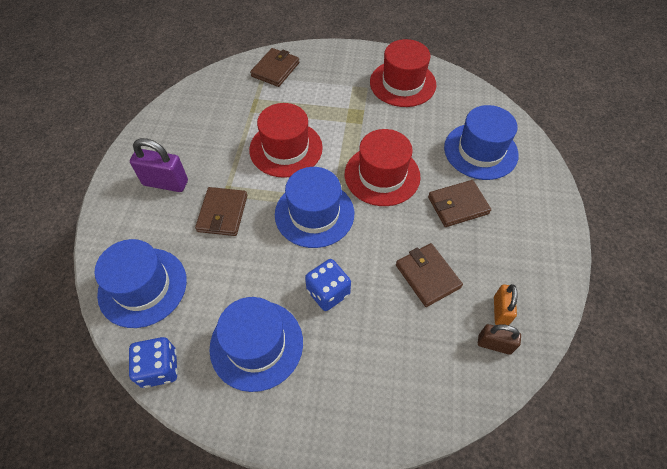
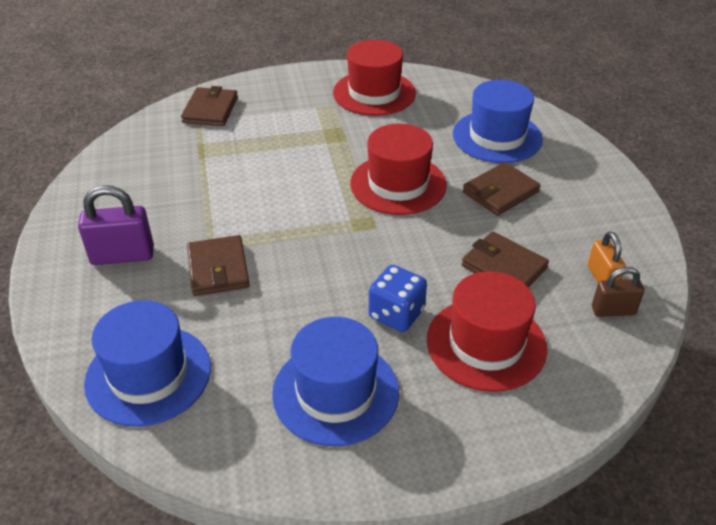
camera: 20 degrees left, 15 degrees down
blue dice [129,337,178,388] -> none
red hat [249,103,323,178] -> red hat moved to [427,271,547,392]
blue hat [275,167,354,248] -> none

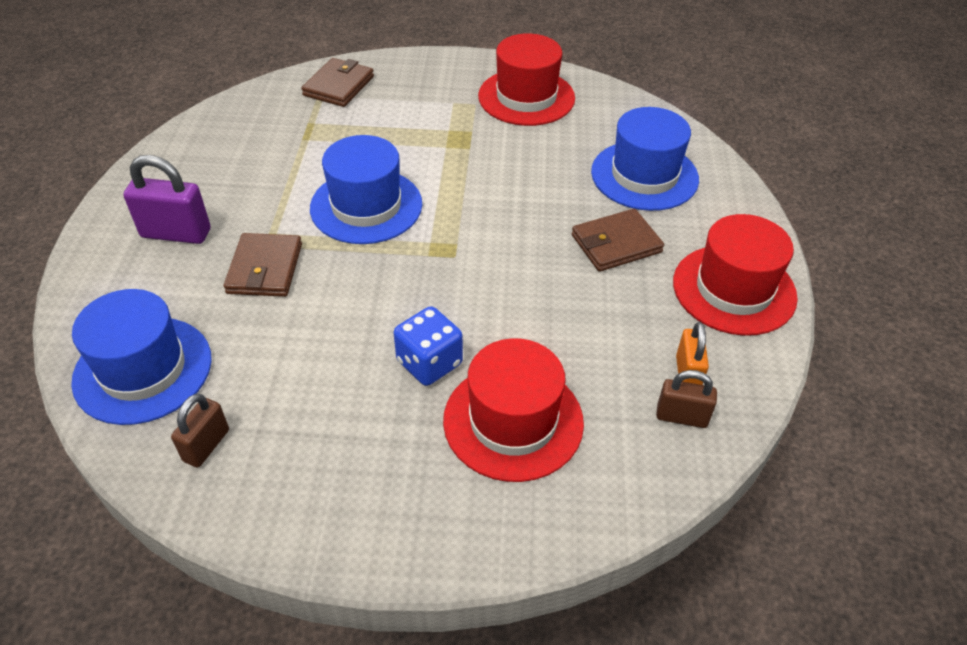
camera: 15 degrees right, 5 degrees up
blue hat [272,317,399,446] -> blue hat moved to [310,135,422,244]
red hat [350,123,447,215] -> red hat moved to [673,214,798,336]
brown wallet [462,231,549,287] -> none
none -> brown padlock [171,394,229,468]

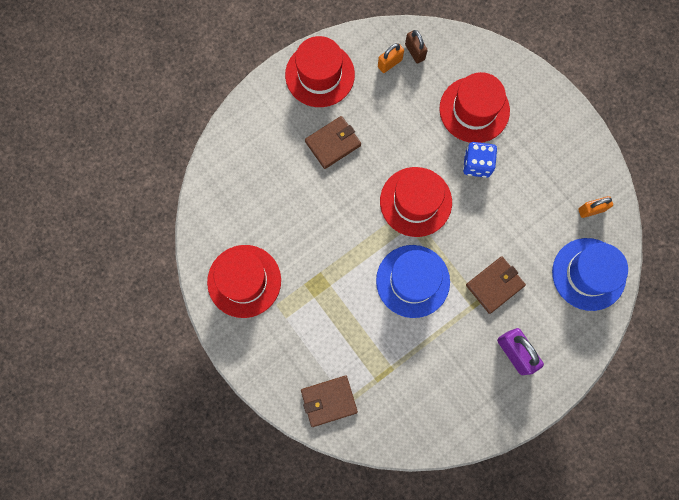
camera: 130 degrees left, 30 degrees up
brown padlock [171,394,229,468] -> orange padlock [578,196,613,218]
brown wallet [572,209,664,272] -> brown wallet turned 60 degrees counterclockwise [305,116,361,169]
blue hat [591,107,699,211] -> none
none -> red hat [380,167,452,237]

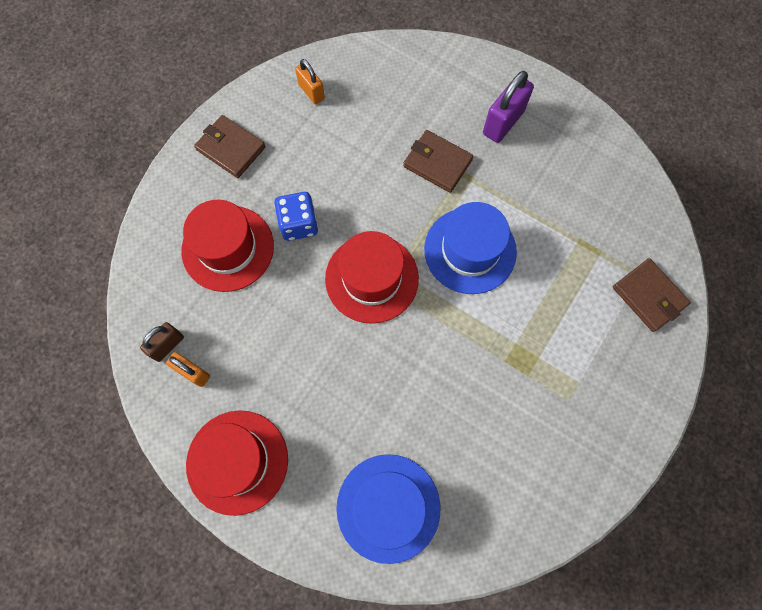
camera: 110 degrees left, 5 degrees down
red hat [207,245,281,318] -> none
brown wallet [305,116,361,169] -> brown wallet moved to [194,115,266,178]
blue hat [552,238,628,311] -> blue hat moved to [336,454,441,564]

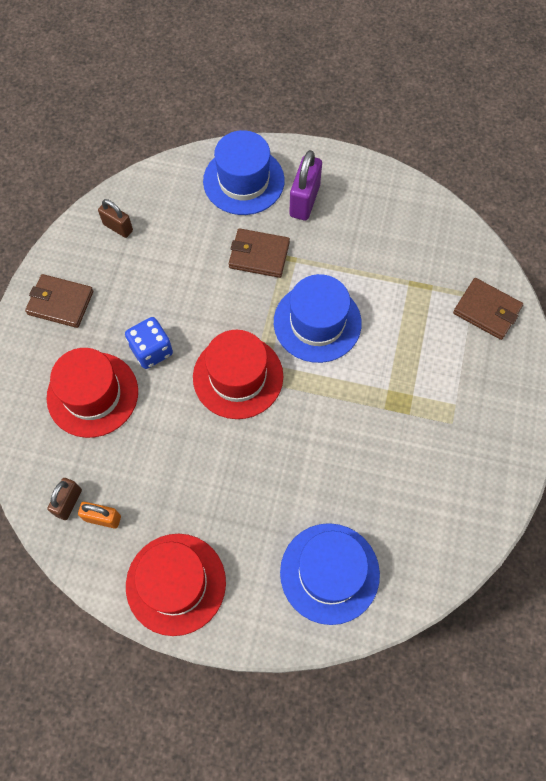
camera: 20 degrees left, 5 degrees down
orange padlock [295,59,325,104] -> brown padlock [98,199,133,238]
none -> blue hat [203,130,285,215]

